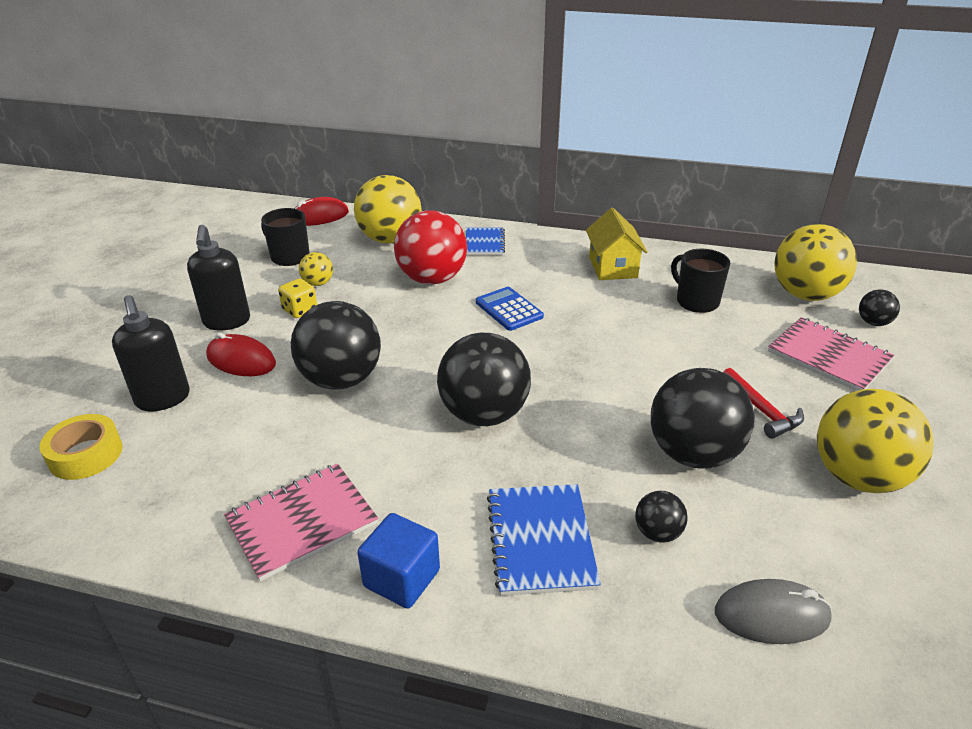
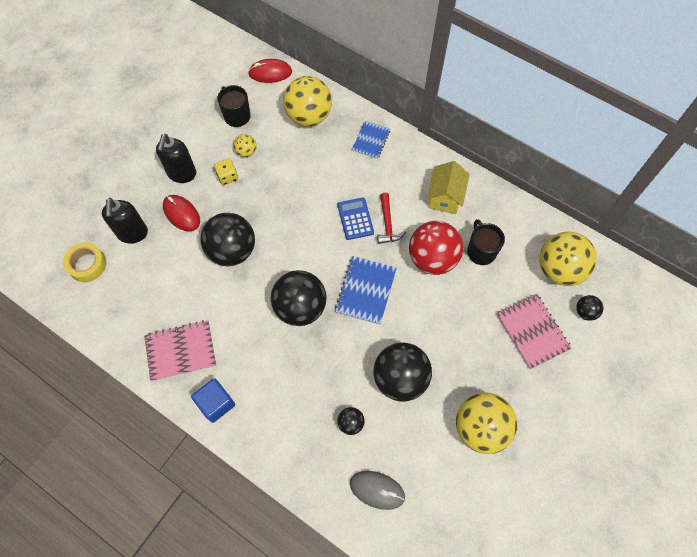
camera: 20 degrees right, 30 degrees up
red ball [394,211,467,284] -> red ball moved to [409,221,463,275]
blue notebook [487,484,601,596] -> blue notebook moved to [335,256,396,325]
red hammer [723,368,804,439] -> red hammer moved to [377,193,406,244]

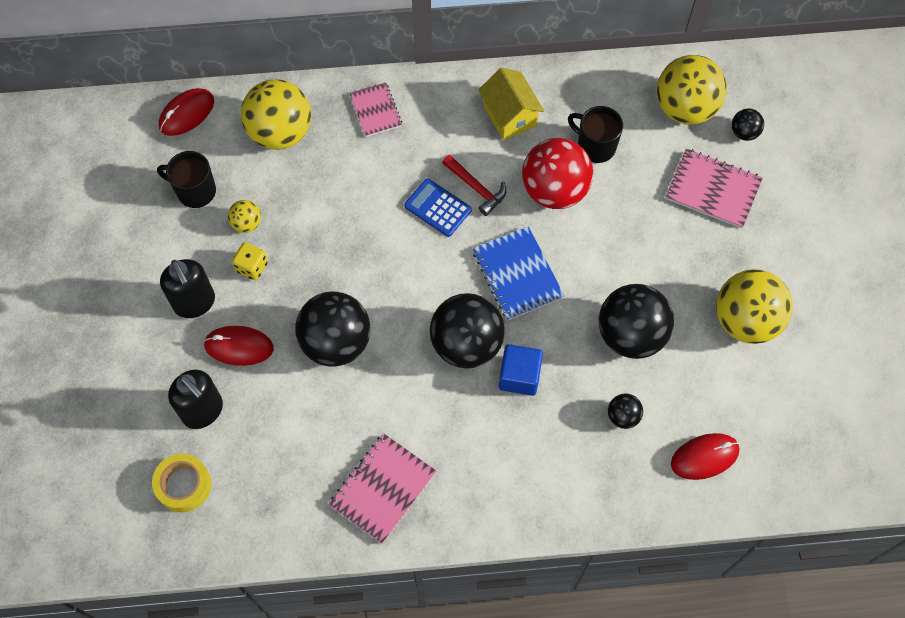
camera: 40 degrees left, 0 degrees up
blue cube [191,378,235,423] -> blue cube moved to [499,344,543,396]
grey mouse [350,471,405,510] -> red mouse [671,433,740,480]
blue notebook [352,121,390,159] -> pink notebook [350,83,402,137]

